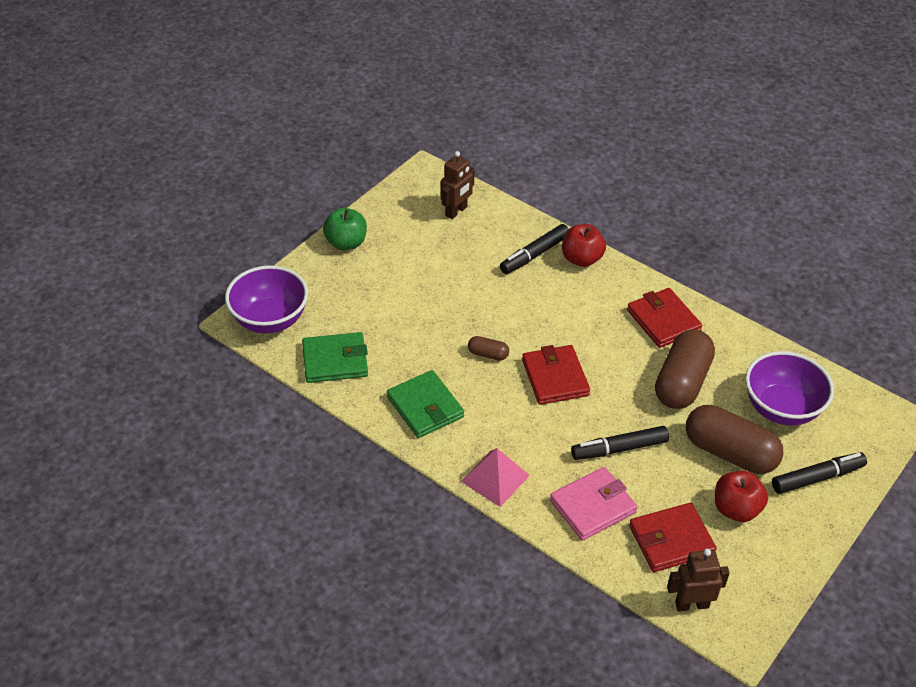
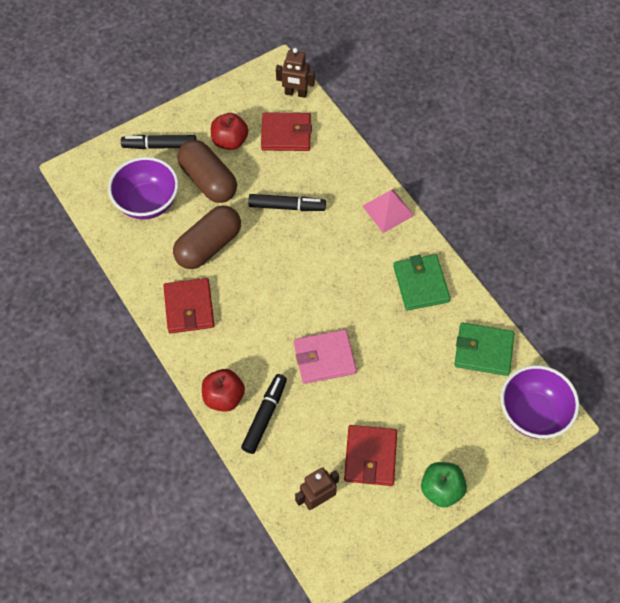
camera: 160 degrees left, 15 degrees up
brown capsule [468,336,509,361] -> none
black marker [500,224,569,274] -> black marker turned 45 degrees counterclockwise [241,374,287,454]
red wallet [522,345,590,405] -> red wallet moved to [344,425,397,486]
pink wallet [550,467,638,541] -> pink wallet moved to [294,329,357,384]

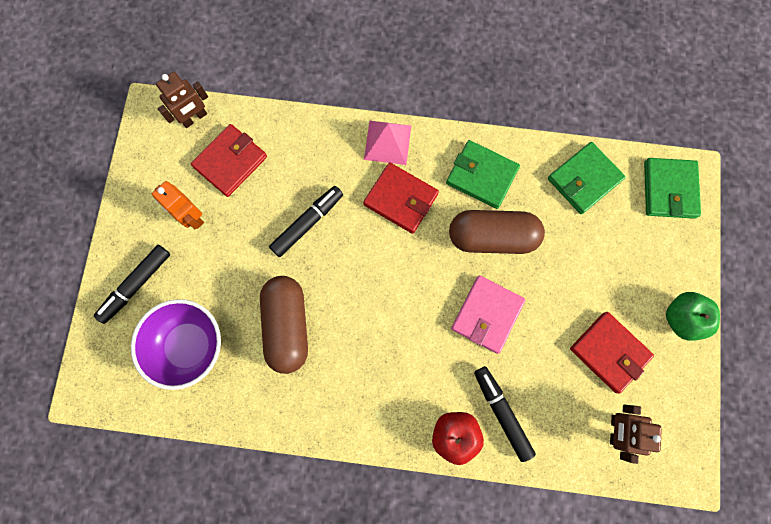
camera: 50 degrees left, 15 degrees up
red wallet [163,278,215,333] -> red wallet moved to [363,162,439,234]
brown capsule [177,140,237,203] -> brown capsule moved to [449,210,545,254]
red apple [211,113,248,150] -> orange robot [152,181,204,229]
purple bowl [501,365,579,439] -> green wallet [644,158,701,219]

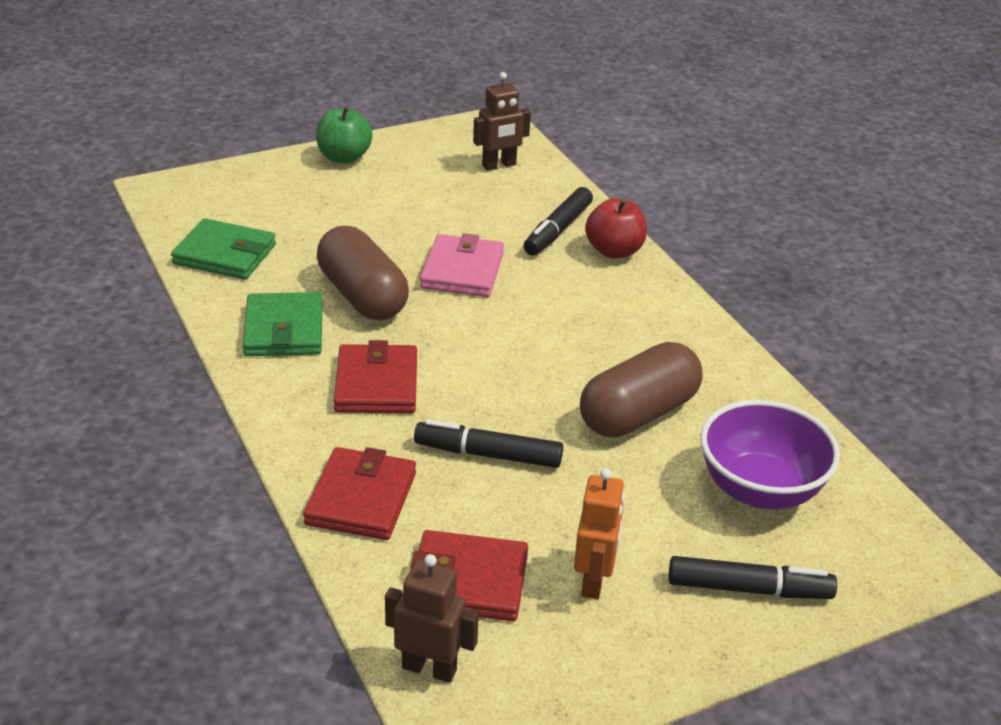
camera: 125 degrees left, 40 degrees down
pink pyramid [364,121,411,165] -> none
pink wallet [451,275,525,354] -> pink wallet turned 75 degrees counterclockwise [420,233,504,297]
red wallet [570,312,654,394] -> red wallet moved to [303,447,416,540]
green wallet [644,158,701,219] -> none

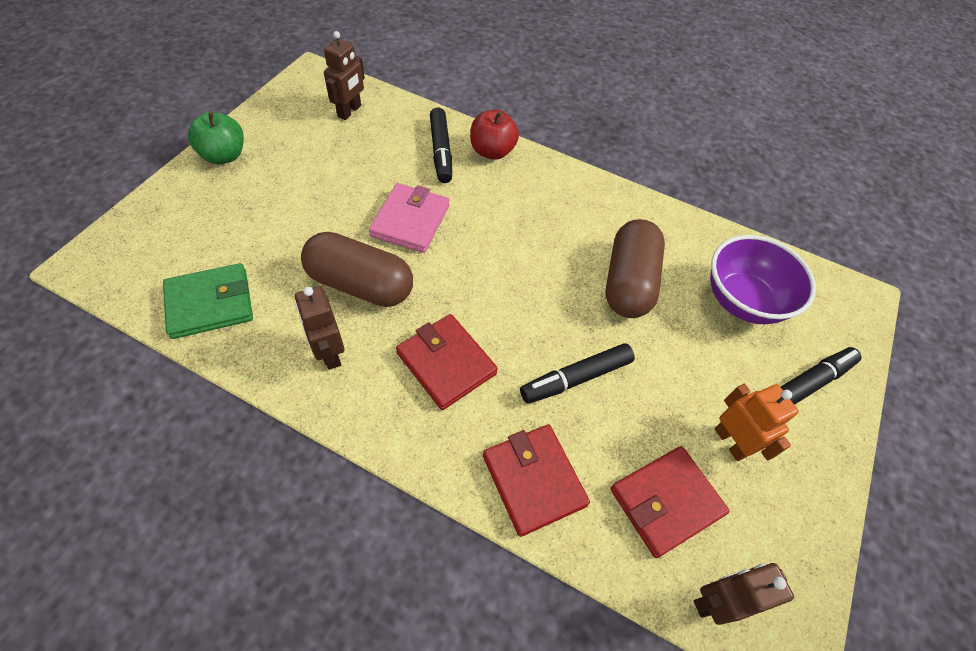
camera: 40 degrees left, 20 degrees up
green wallet [243,292,322,356] -> brown robot [295,286,345,370]
pink wallet [420,233,504,297] -> pink wallet turned 45 degrees clockwise [369,183,449,253]

